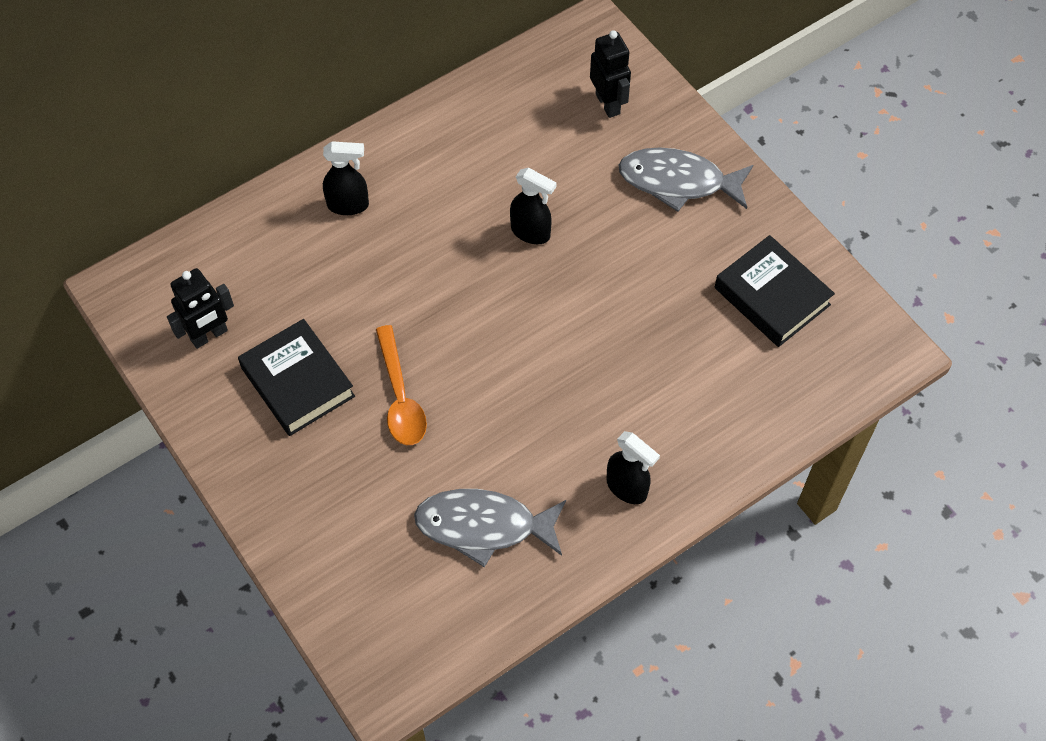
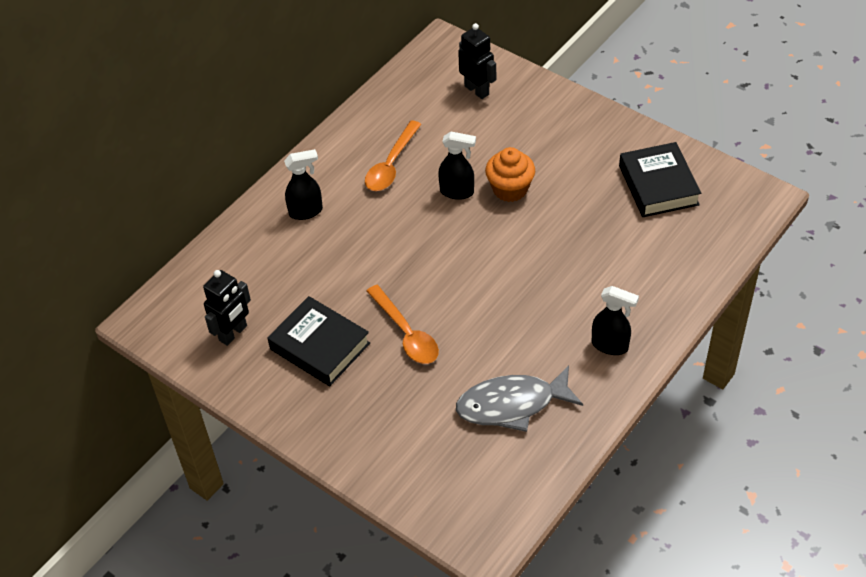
camera: 15 degrees left, 10 degrees down
grey fish [618,147,753,212] -> none
black book [715,235,835,347] -> black book turned 45 degrees clockwise [619,142,701,217]
none -> orange spoon [365,121,421,191]
none -> orange cupcake [485,147,535,202]

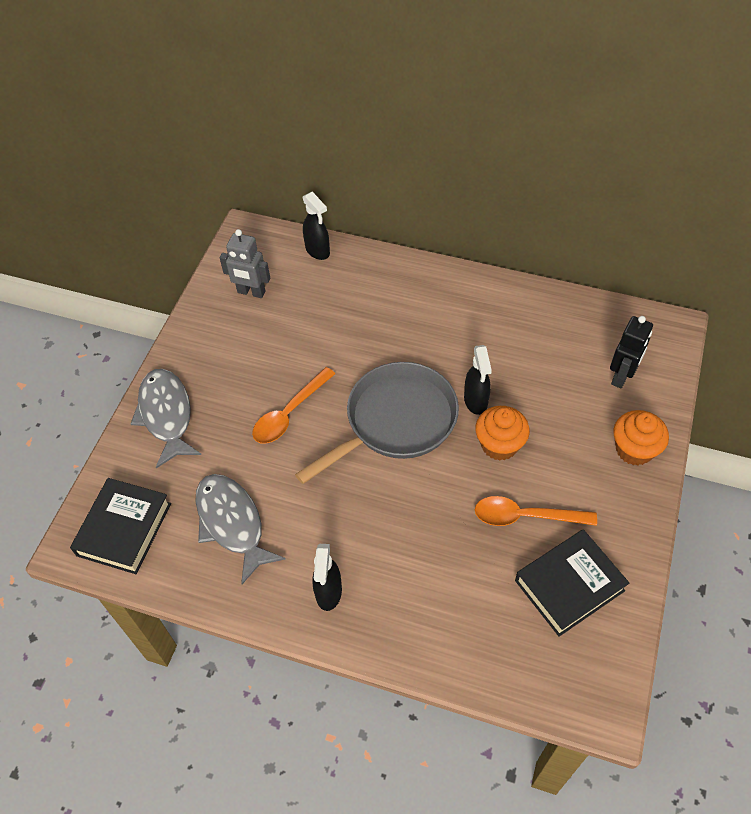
camera: 70 degrees right, 5 degrees up
black robot [203,270,251,346] -> grey robot [220,229,270,298]
black book [267,296,370,386] -> black book moved to [70,478,171,574]
black spray bottle [284,149,323,220] -> black spray bottle moved to [303,192,330,260]
orange spoon [365,121,421,191] -> orange spoon moved to [475,496,597,526]
none -> grey fish [130,369,201,469]
none -> grey pan [295,362,459,484]
none -> orange cupcake [613,410,669,465]

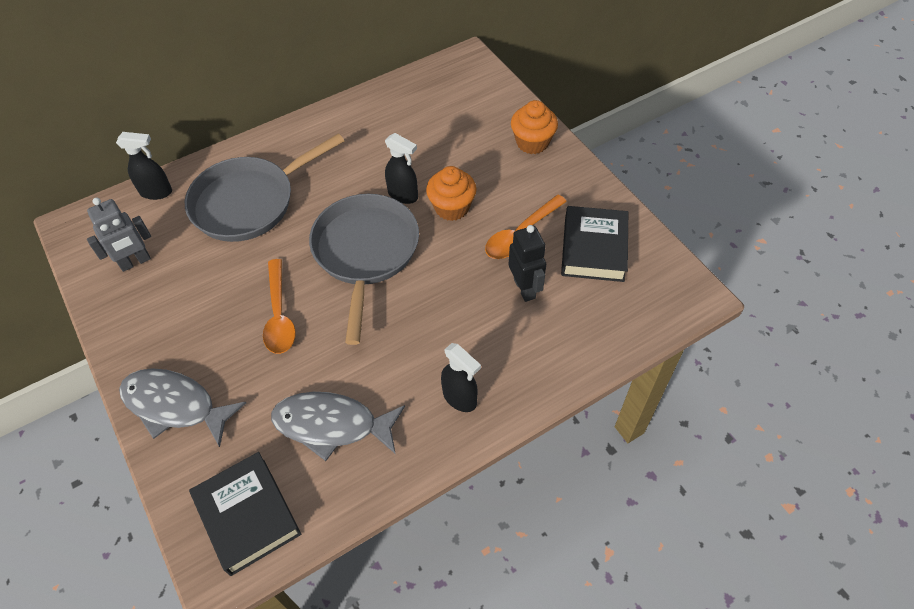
camera: 50 degrees left, 0 degrees up
black robot [610,316,653,388] -> black robot moved to [508,225,546,302]
none -> grey pan [185,133,344,242]

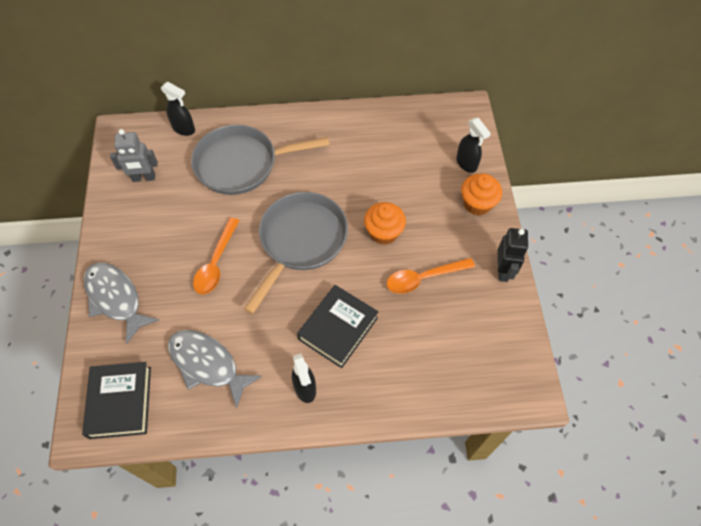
camera: 25 degrees right, 5 degrees up
black spray bottle [385,133,418,204] -> black spray bottle moved to [456,118,491,173]
black robot [508,225,546,302] -> black robot moved to [497,228,528,282]
black book [561,206,628,282] -> black book moved to [297,285,378,368]

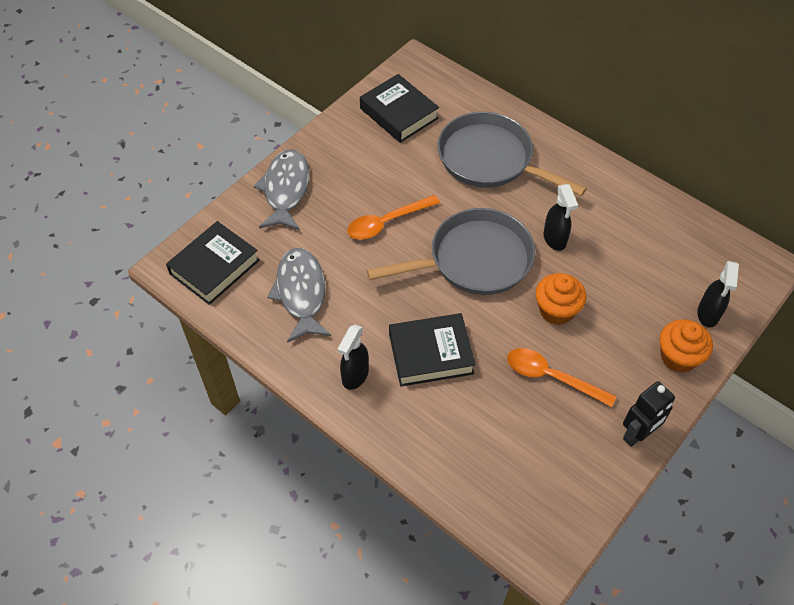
camera: 45 degrees right, 5 degrees down
grey robot [110,129,158,182] -> black book [360,74,439,143]
black spray bottle [161,82,195,136] -> black spray bottle moved to [544,184,578,251]

